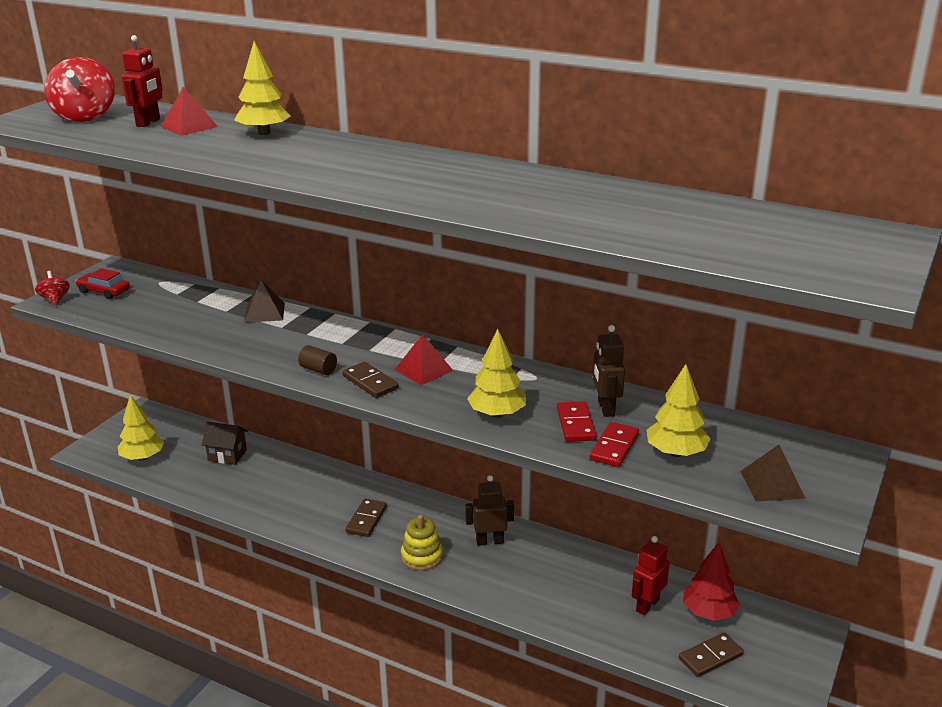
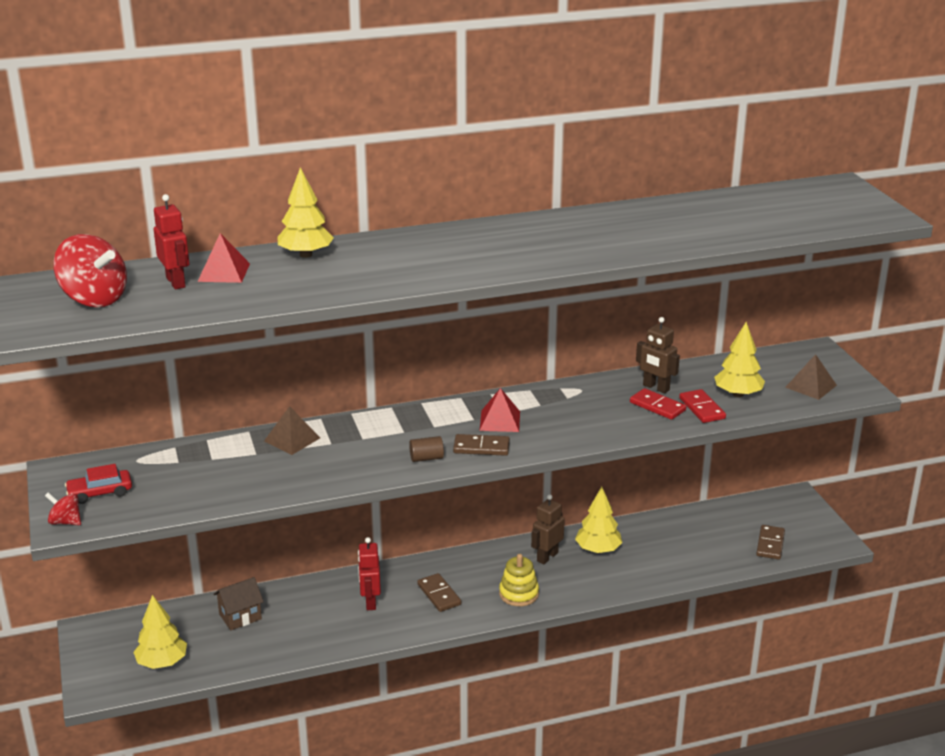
camera: 45 degrees left, 0 degrees up
yellow tree [467,329,526,418] -> yellow tree moved to [575,487,622,553]
red robot [632,536,670,615] -> red robot moved to [358,537,381,610]
red tree [683,542,740,621] -> none

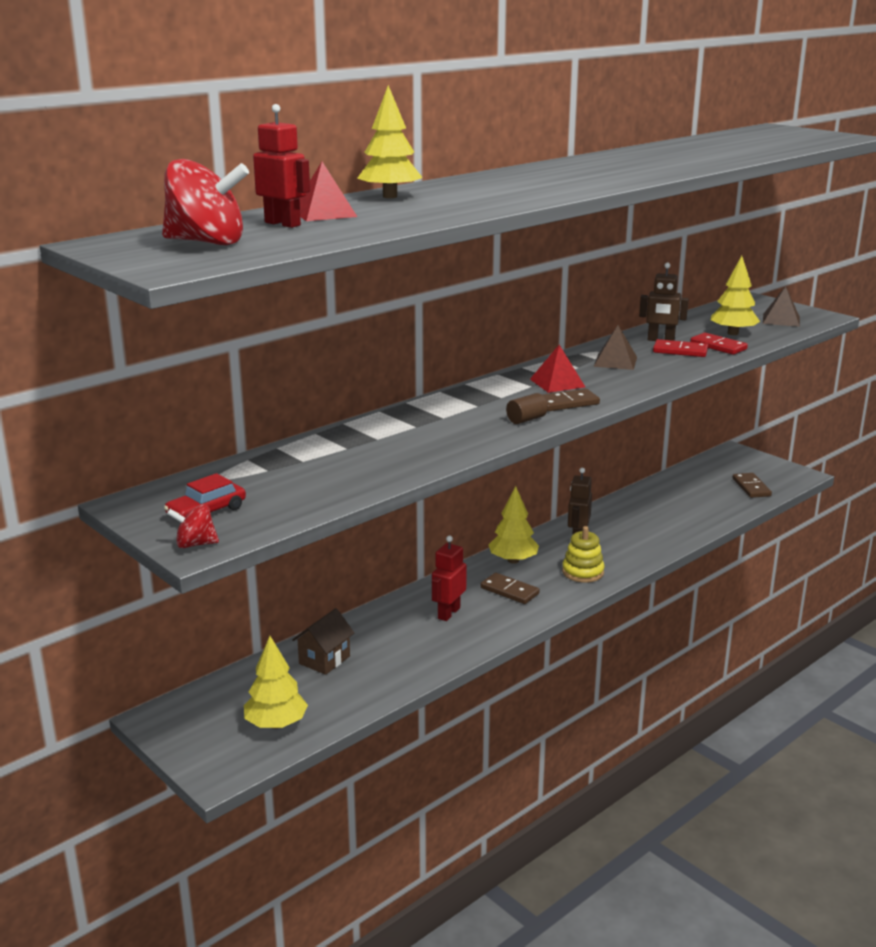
camera: 25 degrees left, 5 degrees down
brown pyramid [264,406,320,455] -> brown pyramid moved to [594,325,637,370]
red robot [358,537,381,610] -> red robot turned 60 degrees clockwise [432,535,467,621]
yellow tree [575,487,622,553] -> yellow tree moved to [489,486,539,564]

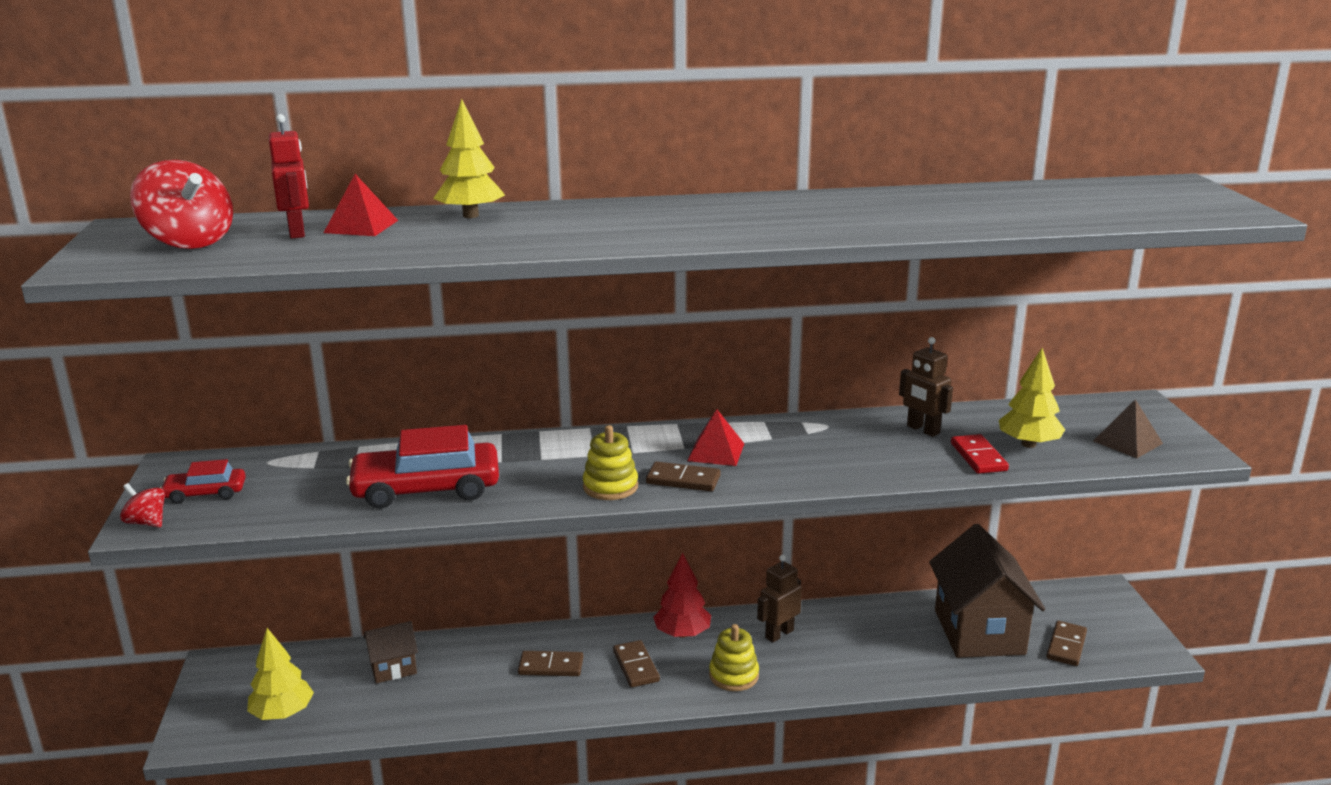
camera: 35 degrees right, 0 degrees up
red robot [432,535,467,621] -> brown domino [518,651,583,676]
yellow tree [489,486,539,564] -> red tree [653,552,711,638]
brown cylinder [506,393,547,424] -> yellow stacking toy [583,425,638,500]
brown pyramid [594,325,637,370] -> none
red domino [653,339,708,357] -> none
none -> red car [346,425,499,509]
none -> brown house [929,524,1045,658]

